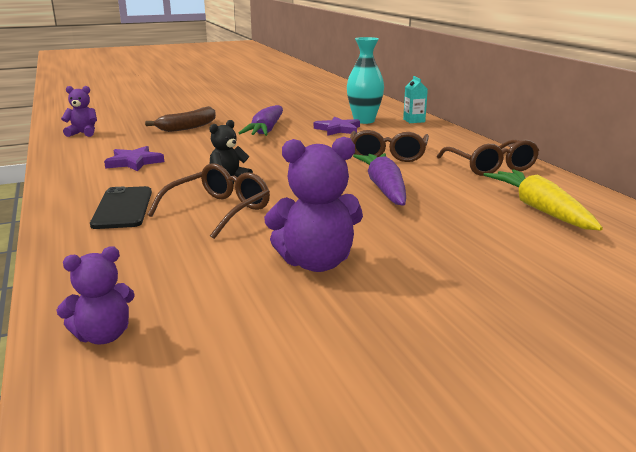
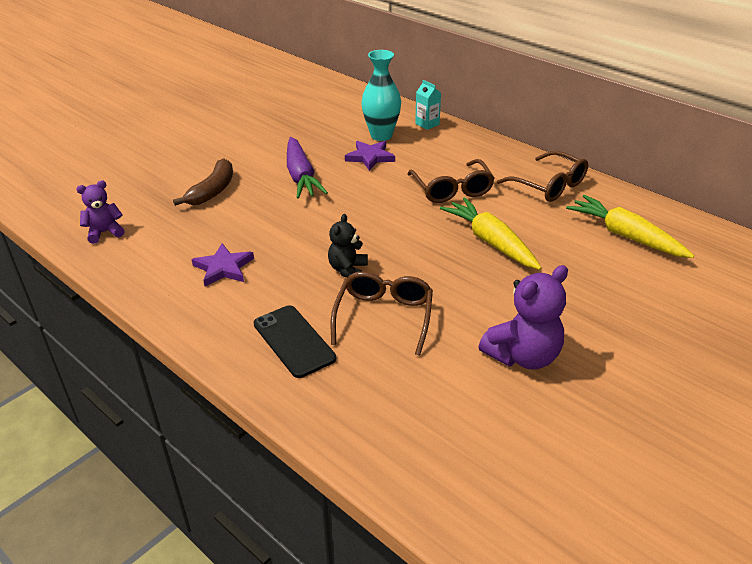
camera: 25 degrees left, 15 degrees up
purple teddy bear [57,246,135,345] -> none
purple carrot [353,153,406,206] -> yellow carrot [440,197,541,270]

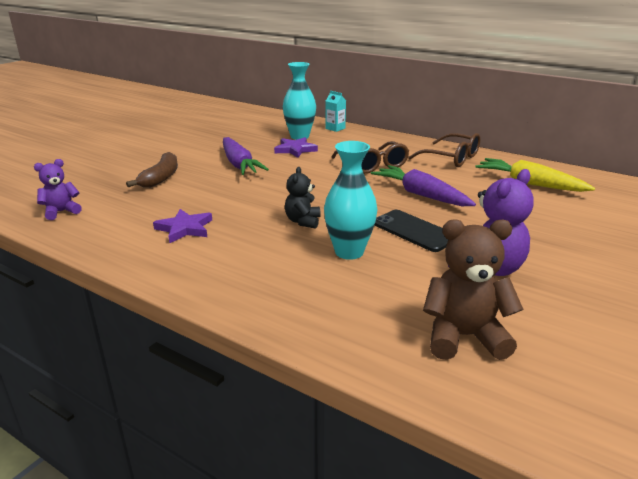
camera: 10 degrees left, 10 degrees down
black phone [254,305,336,378] -> black phone moved to [374,210,448,252]
brown glasses [331,271,433,355] -> turquoise vase [324,141,377,260]
yellow carrot [440,197,541,270] -> purple carrot [371,165,476,206]
none -> brown teddy bear [423,219,524,360]

